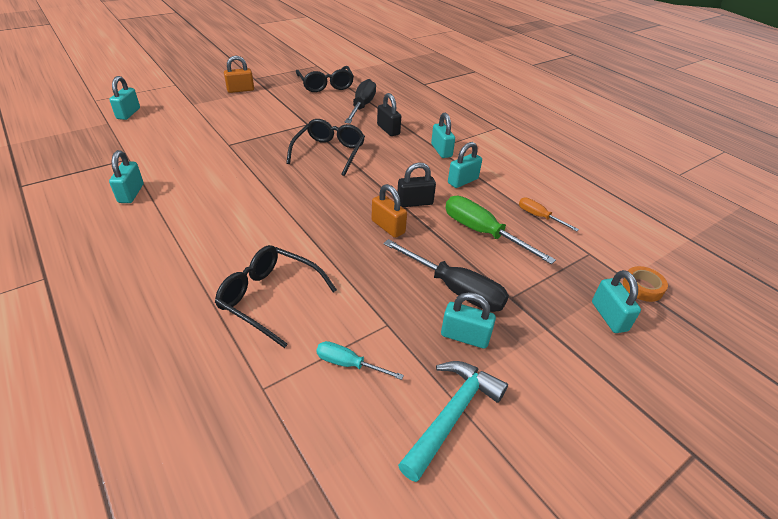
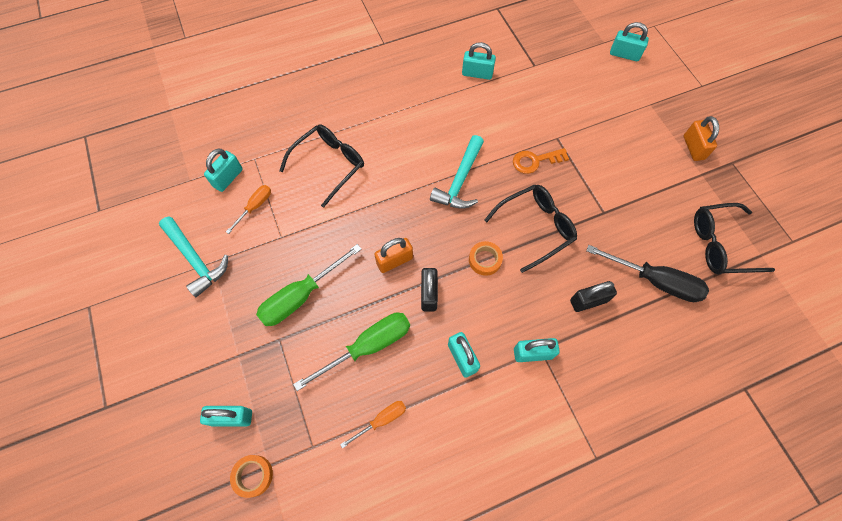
camera: 105 degrees right, 25 degrees up
black glasses [286,119,365,176] -> black glasses turned 60 degrees counterclockwise [484,185,577,273]
turquoise screwdriver [316,341,404,380] -> orange screwdriver [226,185,271,234]
black screwdriver [383,239,509,312] -> green screwdriver [256,244,362,326]
turquoise padlock [441,292,496,349] -> turquoise padlock moved to [204,148,243,192]
none -> turquoise hammer [430,135,484,209]
none -> orange tape [469,241,503,276]
none -> orange key [513,148,569,174]

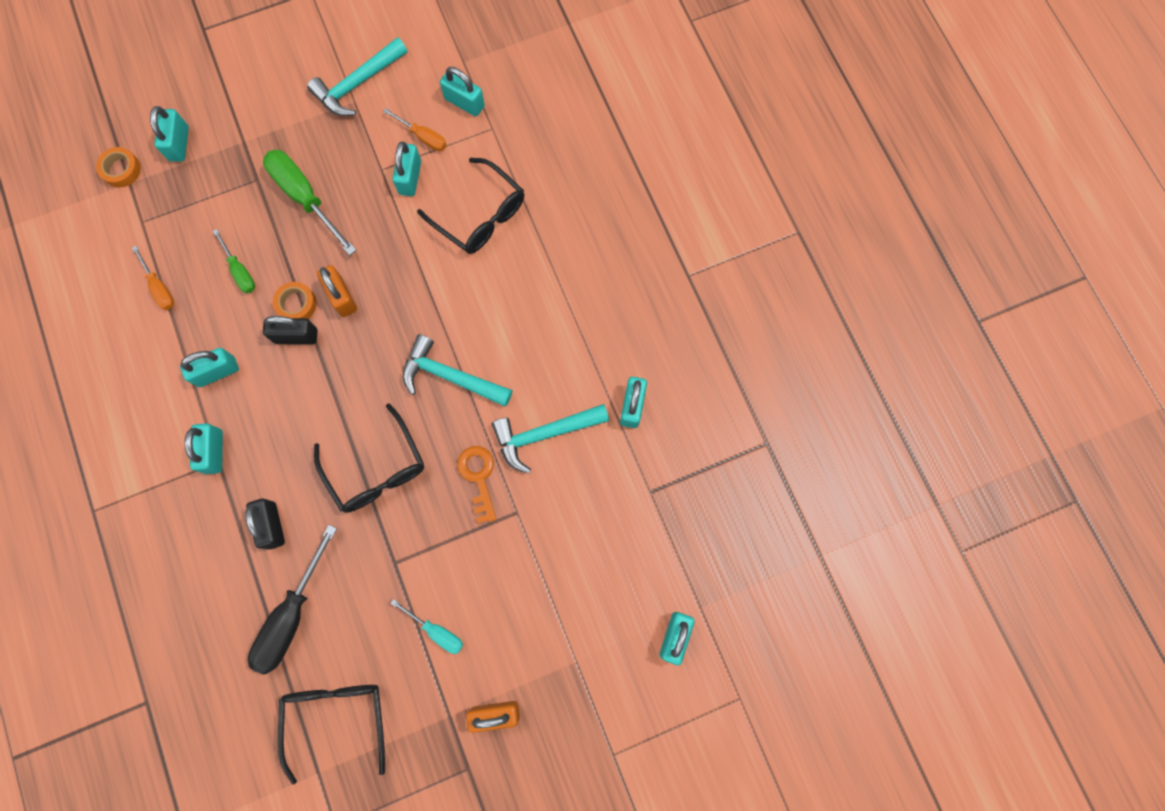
camera: 90 degrees right, 10 degrees up
green screwdriver [293,313,410,391] -> green screwdriver [213,229,255,293], size x0.55
orange tape [469,241,503,276] -> orange tape moved to [273,282,317,319]
none -> turquoise screwdriver [390,599,463,654]
none -> turquoise padlock [392,142,421,196]
none -> turquoise hammer [492,404,609,474]

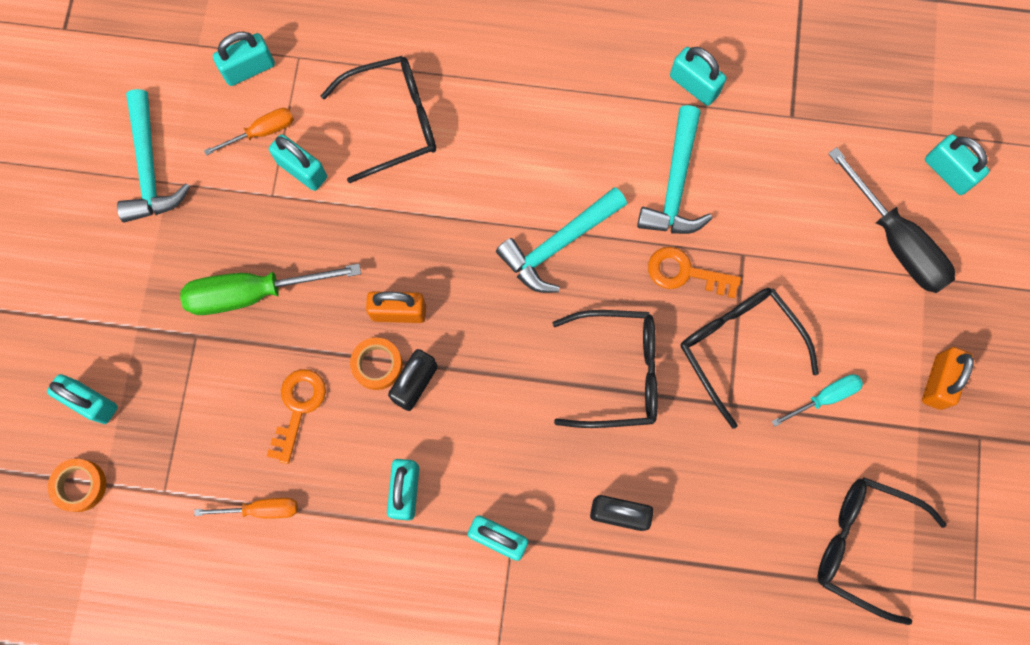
camera: 60 degrees left, 0 degrees up
green screwdriver [213,229,255,293] -> orange key [267,369,326,464]
black screwdriver [248,525,337,674] -> black screwdriver moved to [828,147,955,293]
none -> black glasses [680,288,819,428]

